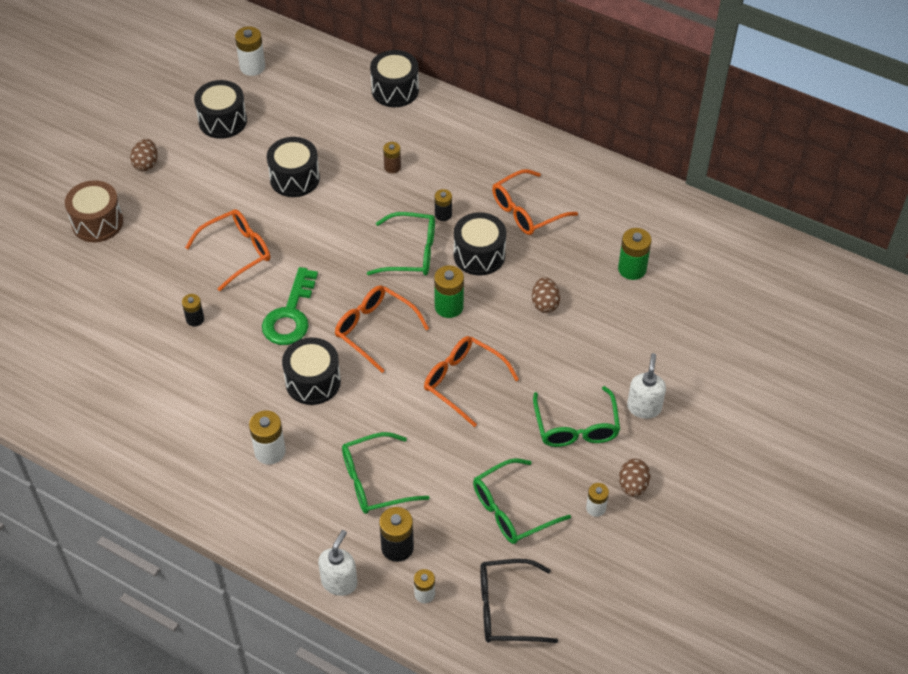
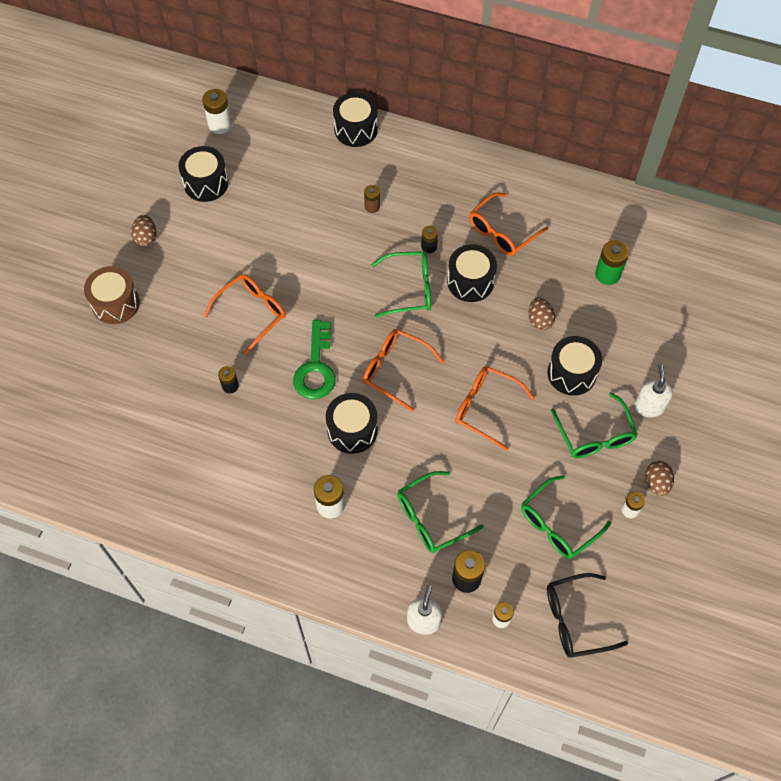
camera: 10 degrees left, 10 degrees up
black drum [267,137,320,197] -> black drum moved to [547,336,602,396]
green battery [434,265,464,318] -> none

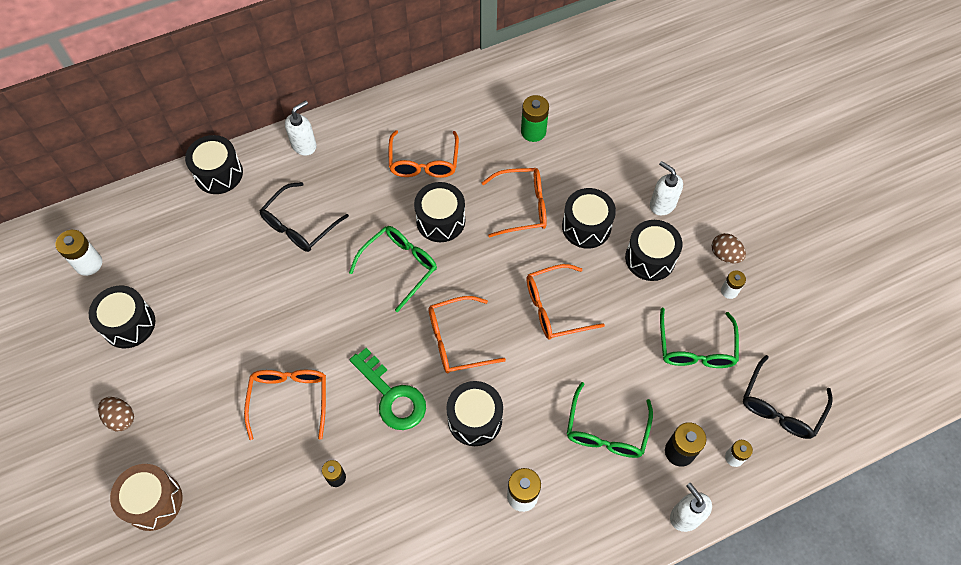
camera: 45 degrees left, 0 degrees up
brown battery [364,185,380,213] -> black glasses [259,182,349,252]
black battery [421,226,438,253] -> none
brown egg [529,298,555,330] -> orange glasses [482,168,547,238]
green glasses [551,392,638,458] -> black drum [625,220,682,281]
none -> white soap dispenser [285,100,317,156]

